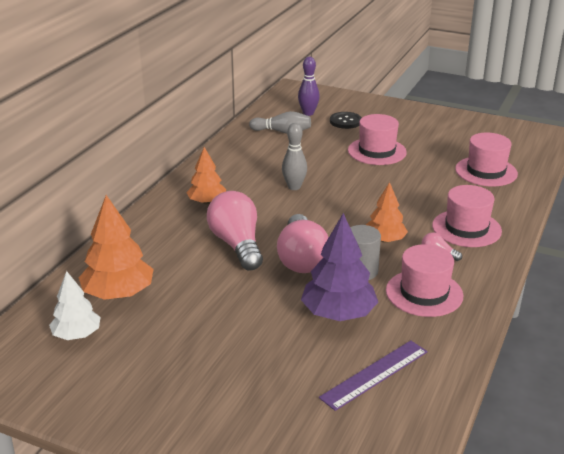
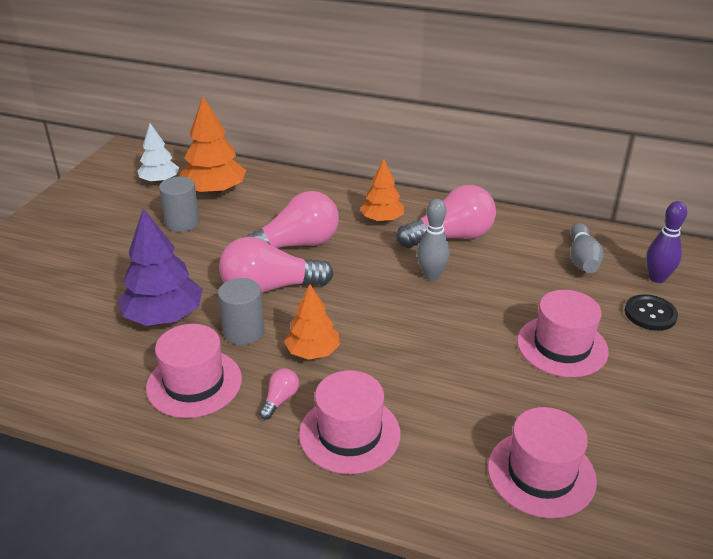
camera: 85 degrees right, 5 degrees up
purple ruler [319,340,428,411] -> none
none -> grey cylinder [159,177,200,232]
none -> pink light bulb [397,185,496,248]

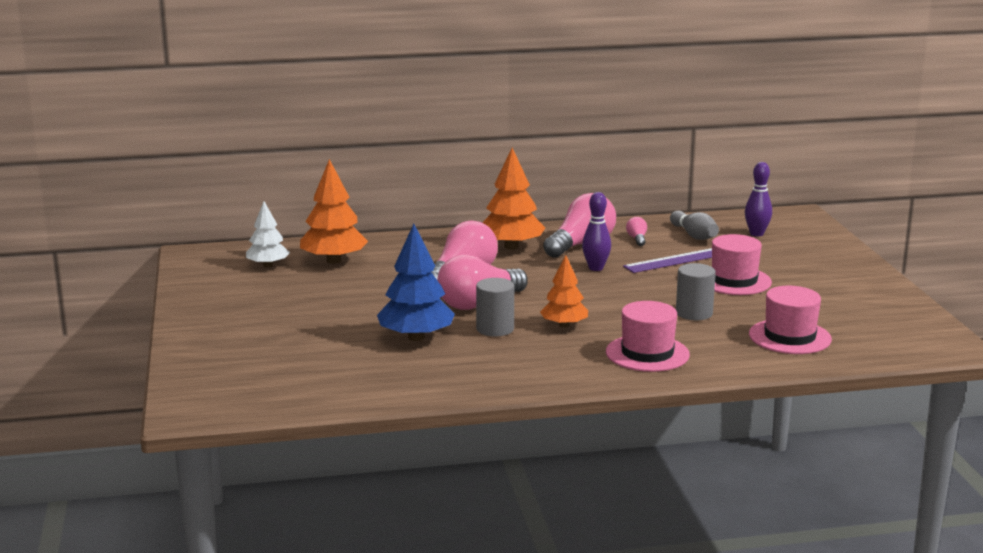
camera: 30 degrees left, 15 degrees down
purple tree [118,208,202,326] -> blue tree [377,224,455,341]
pink hat [146,324,242,418] -> none
grey cylinder [159,177,200,232] -> grey cylinder moved to [676,263,716,320]
pink light bulb [259,368,299,420] -> pink light bulb moved to [626,217,647,246]
orange tree [360,159,404,222] -> orange tree [482,148,545,249], size x1.56
grey bowling pin [417,199,450,281] -> purple bowling pin [582,192,611,271]
black button [625,294,678,331] -> none
none -> purple ruler [623,248,712,273]

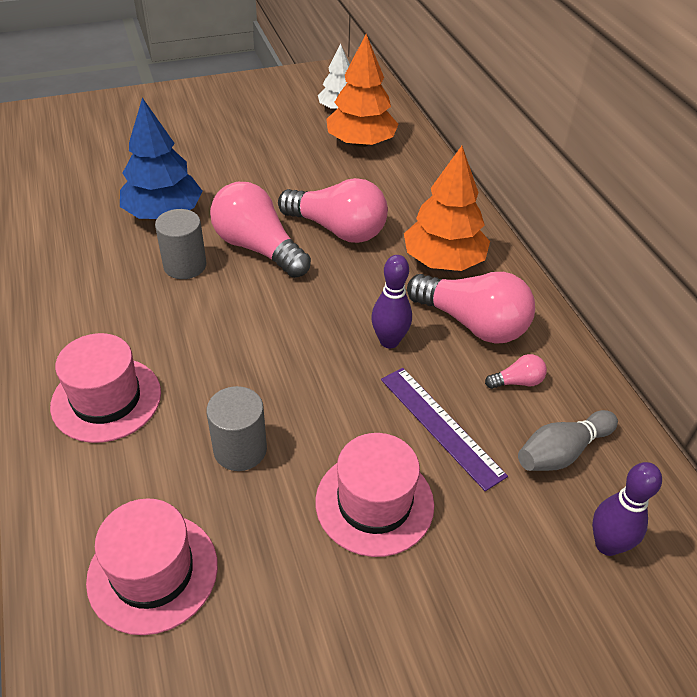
camera: 80 degrees right, 25 degrees up
orange tree [540,255,588,328] -> none

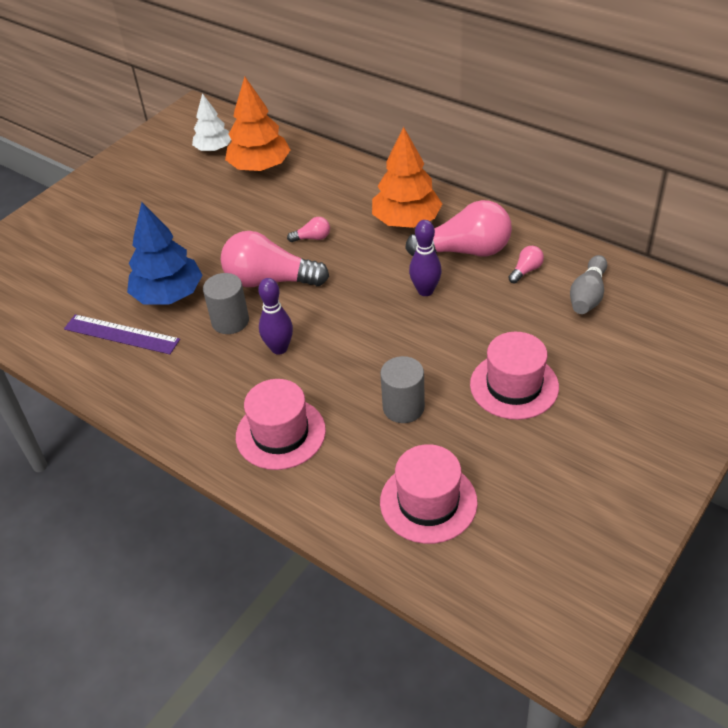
camera: 30 degrees left, 0 degrees up
pink light bulb [278,178,388,243] -> pink light bulb [287,217,330,242], size x0.43
purple ruler [381,368,508,491] -> purple ruler moved to [64,314,180,354]
purple bowling pin [592,462,662,556] -> purple bowling pin moved to [258,278,293,355]

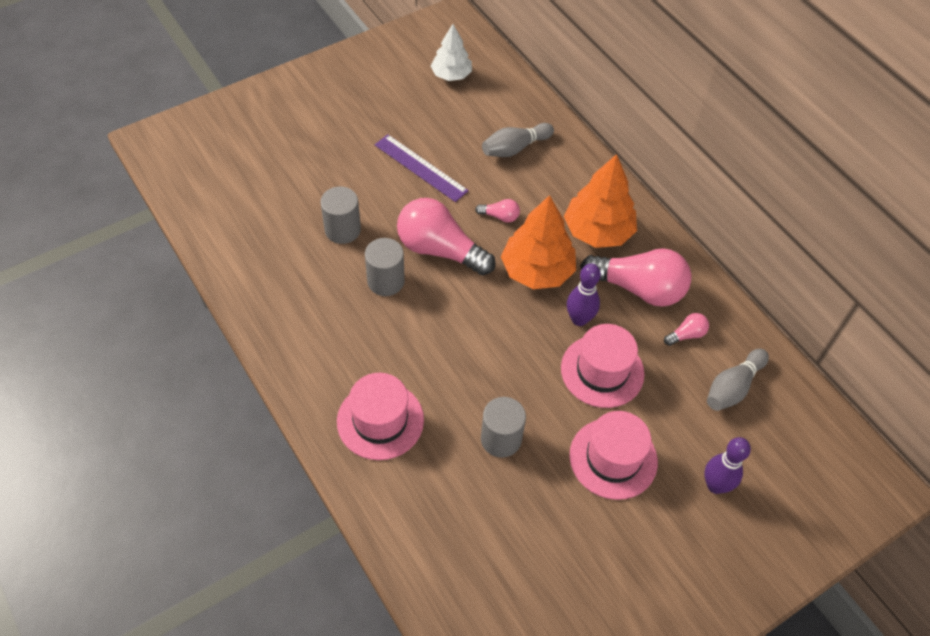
camera: 15 degrees right, 10 degrees up
purple ruler [64,314,180,354] -> purple ruler moved to [375,134,469,202]
blue tree [127,202,202,305] -> grey cylinder [321,187,361,244]
orange tree [225,76,290,171] -> orange tree moved to [501,195,576,289]
purple bowling pin [258,278,293,355] -> purple bowling pin moved to [704,437,751,494]
pink hat [380,444,478,544] -> pink hat moved to [561,324,644,408]
none -> grey bowling pin [482,123,554,157]

